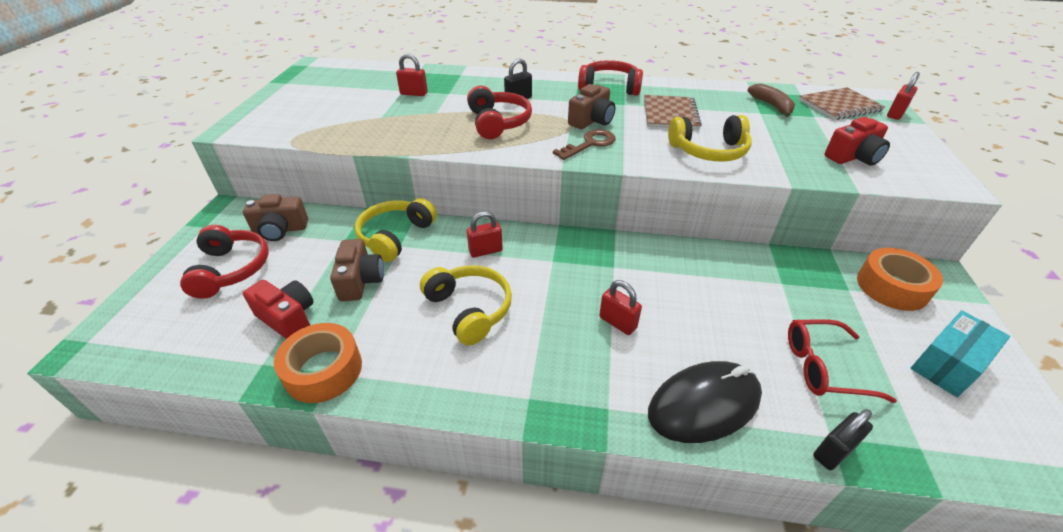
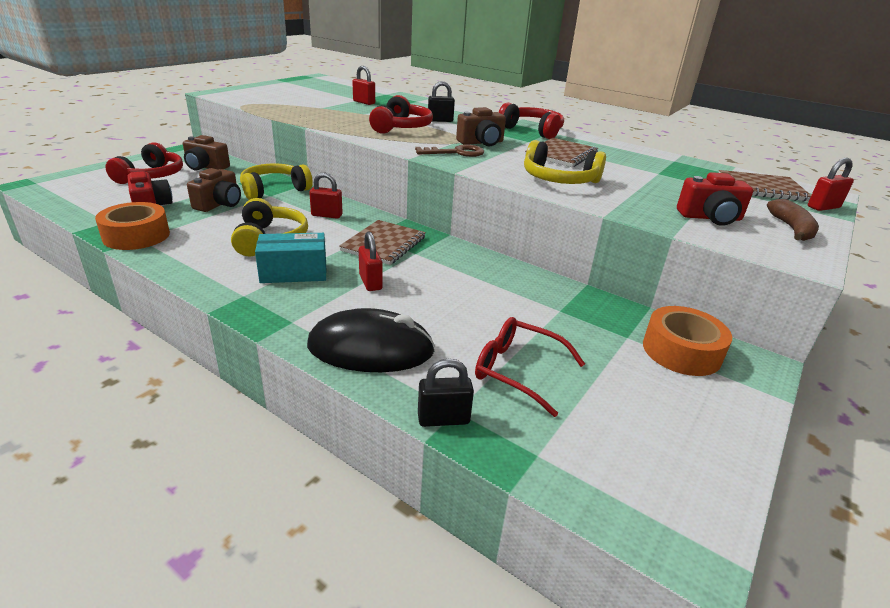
camera: 25 degrees right, 10 degrees down
brown banana [747,84,795,117] -> brown banana moved to [767,199,819,241]
turquoise box [911,310,1010,397] -> turquoise box moved to [255,233,327,283]
none -> brown notebook [339,220,426,265]

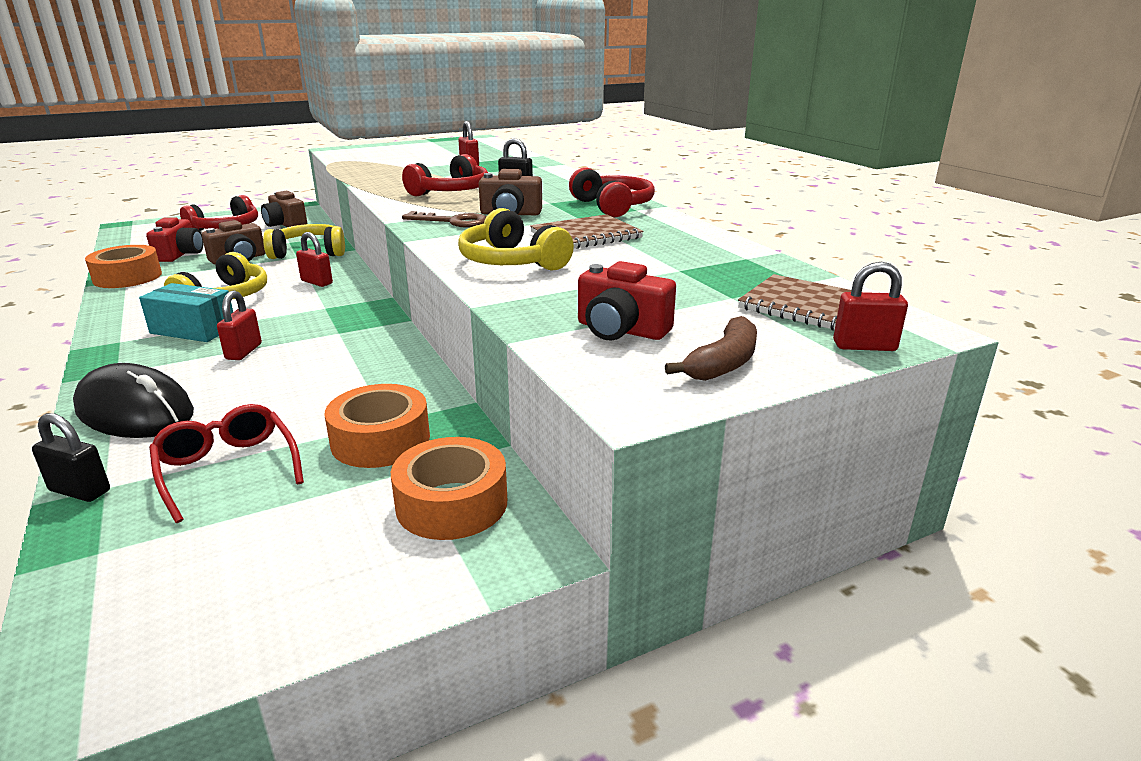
camera: 30 degrees right, 5 degrees down
brown notebook [339,220,426,265] -> none
none -> orange tape [325,384,430,468]

